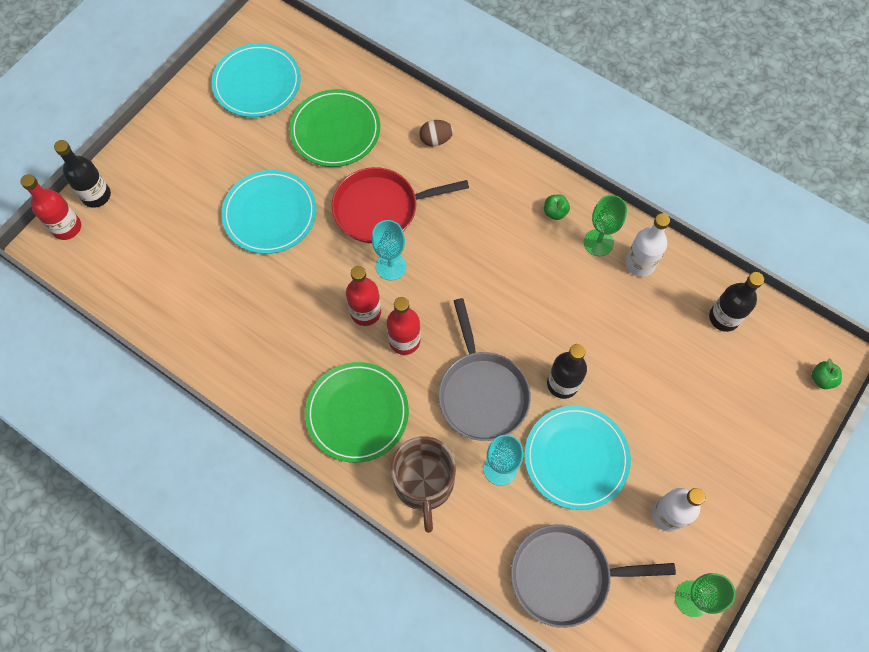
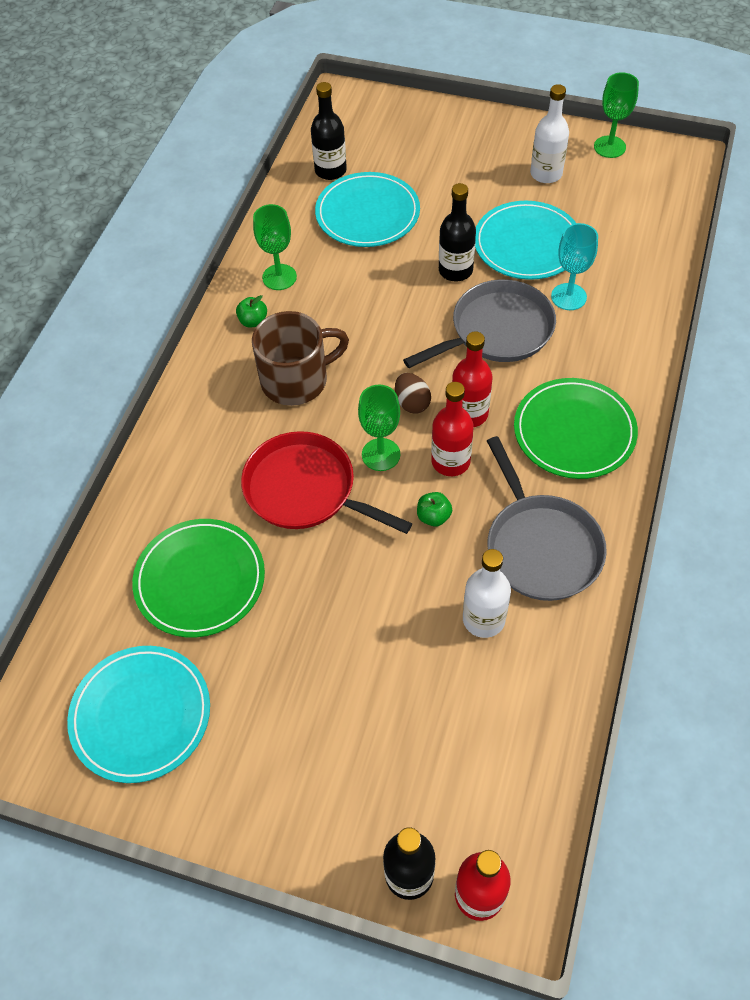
camera: 105 degrees left, 10 degrees down
turquoise plate [221,170,316,254] -> turquoise plate moved to [315,172,420,247]
red pan [332,167,469,243] -> red pan turned 150 degrees clockwise [241,431,412,534]
turquoise goblet [372,220,406,280] -> green goblet [358,385,400,471]
brown mug [391,436,456,533] -> brown mug moved to [252,311,349,406]
brown egg [419,120,454,146] -> brown egg moved to [395,373,431,414]
grey pan [511,524,676,628] -> grey pan moved to [487,436,607,601]
white bottle [625,213,670,277] -> white bottle moved to [463,549,511,638]
green apple [812,359,842,389] -> green apple moved to [417,492,452,527]

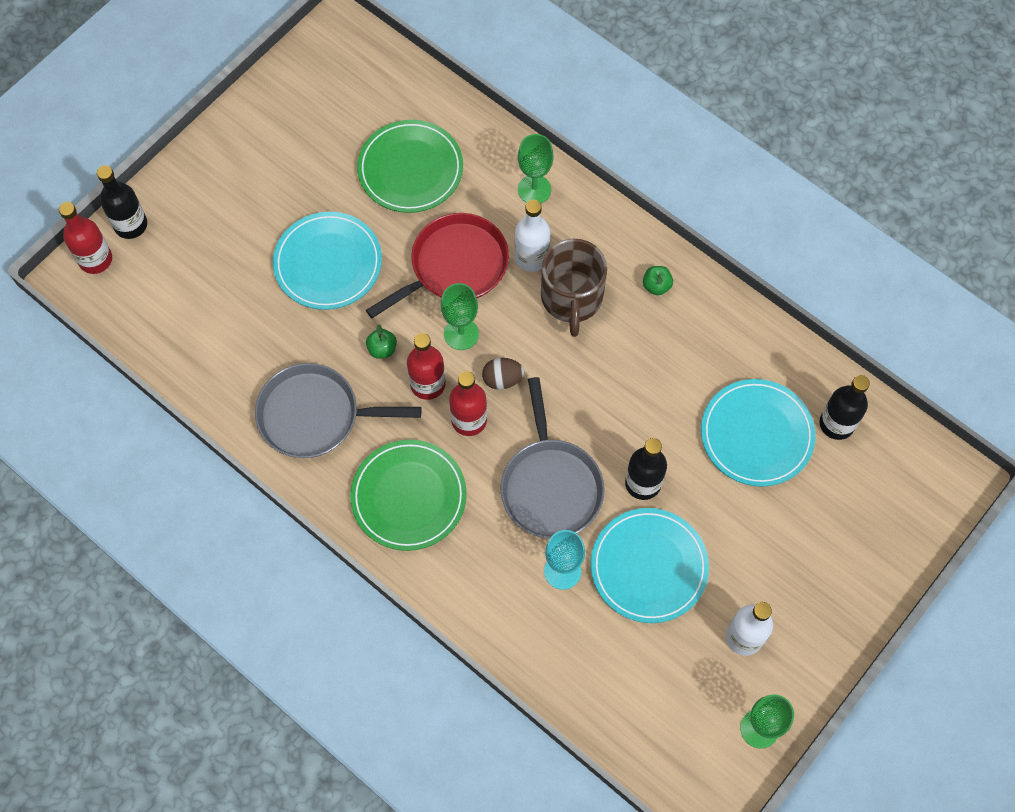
camera: 110 degrees right, 10 degrees up
turquoise plate [67,646,210,783] -> turquoise plate moved to [273,212,382,310]
green goblet [253,204,297,290] -> green goblet moved to [518,134,554,203]
white bottle [463,549,511,638] -> white bottle moved to [515,200,550,272]

